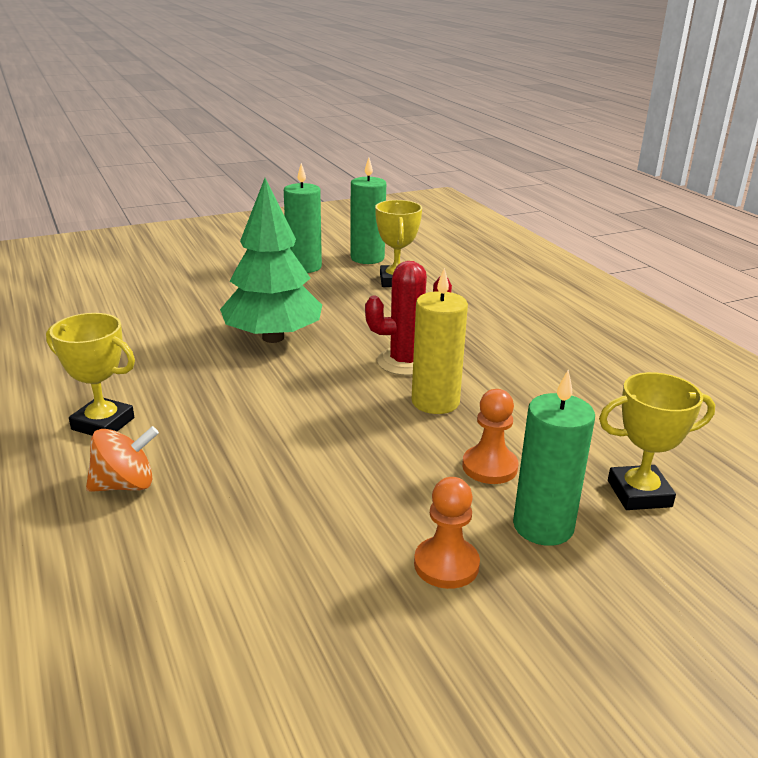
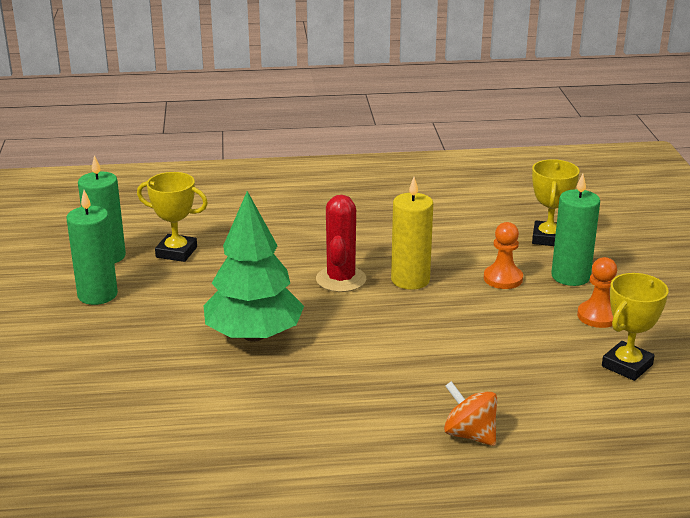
camera: 70 degrees left, 0 degrees up
yellow trophy [46,313,135,435] -> yellow trophy moved to [602,273,669,381]
orange spinning top [86,426,159,492] -> orange spinning top turned 45 degrees counterclockwise [444,381,497,446]

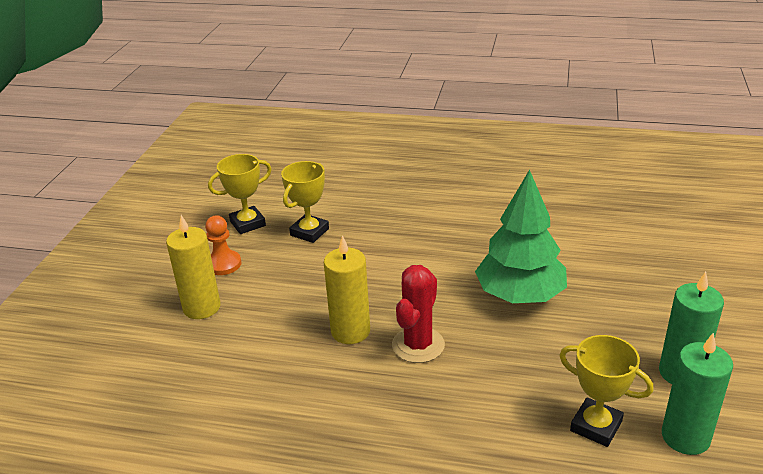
camera: 160 degrees left, 5 degrees up
orange spinning top [444,381,497,446] -> none
orange pawn [484,222,523,289] -> none
yellow trophy [532,159,580,246] -> yellow trophy moved to [281,161,329,243]
green candle [551,174,600,286] -> yellow candle [166,215,221,319]

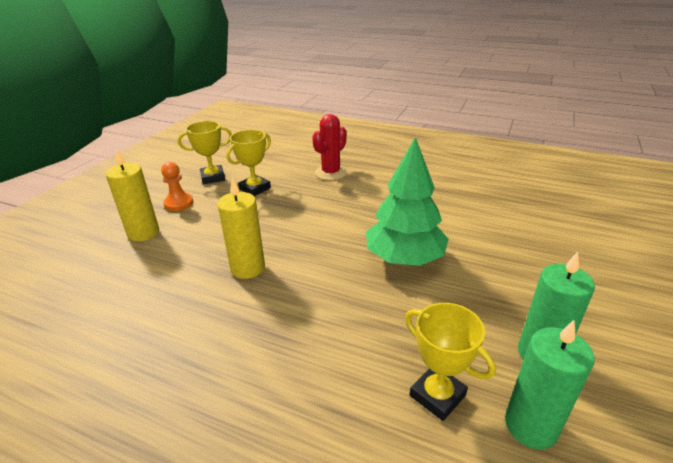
camera: 10 degrees right, 0 degrees up
red cactus [392,265,445,363] -> red cactus moved to [312,114,347,180]

